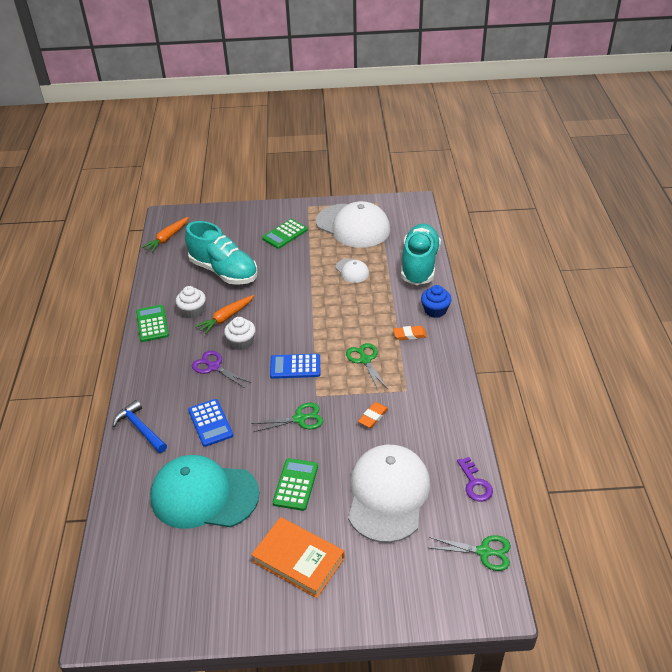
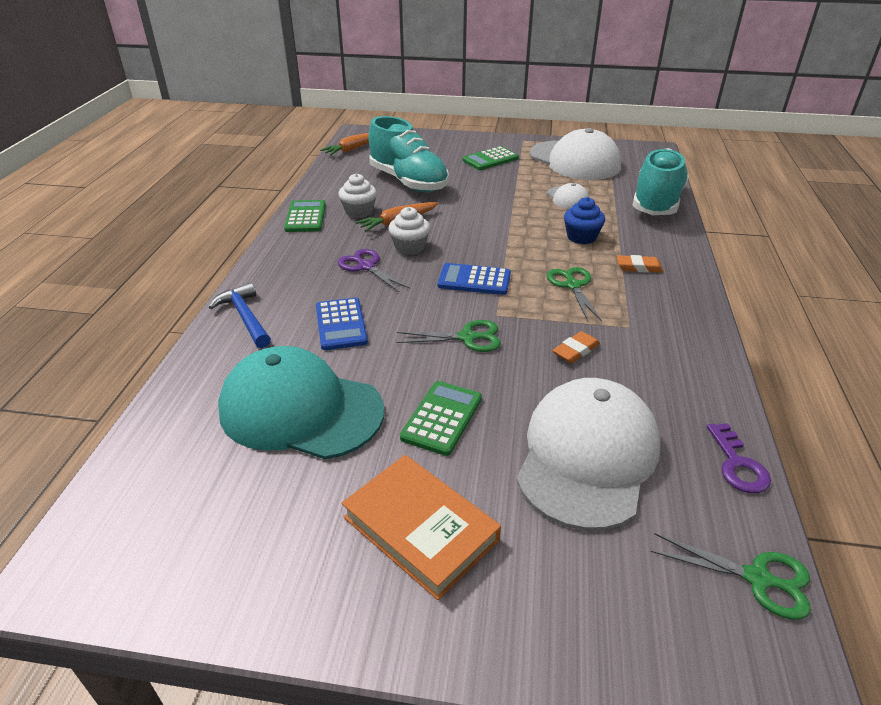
camera: 10 degrees right, 5 degrees down
blue cupcake [421,285,452,318] -> blue cupcake moved to [564,197,605,244]

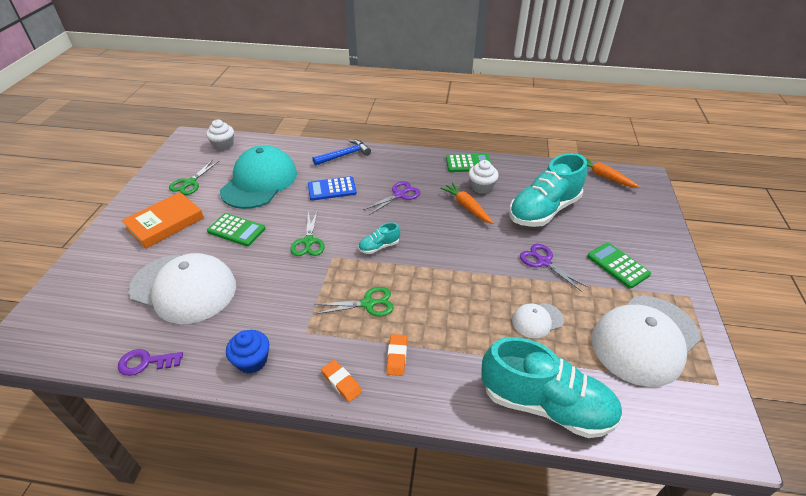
camera: 90 degrees right, 5 degrees up
white cupcake [388,207,430,255] -> white cupcake moved to [206,119,234,150]
blue calculator [438,263,511,295] -> turquoise shoe [358,222,400,254]
orange eraser [552,331,600,363] -> orange eraser moved to [321,360,362,402]
blue cupcake [564,197,605,244] -> blue cupcake moved to [226,330,270,374]
green scissors [651,533,811,620] -> green scissors moved to [169,160,219,195]
none -> purple scissors [520,244,589,292]

